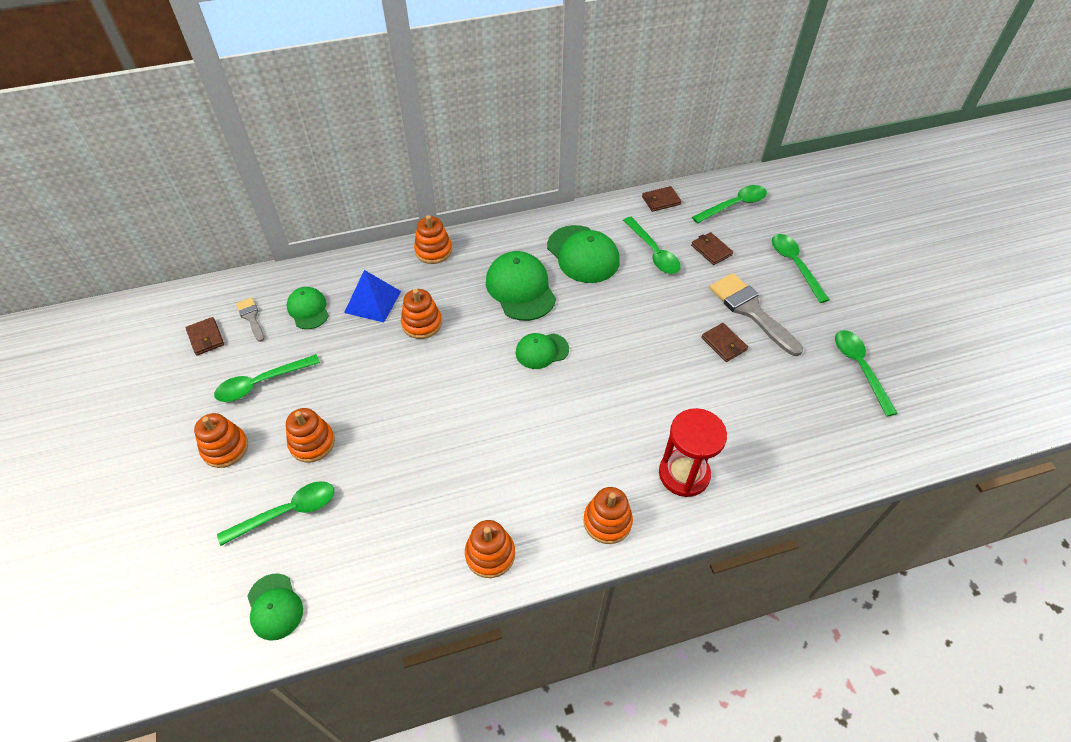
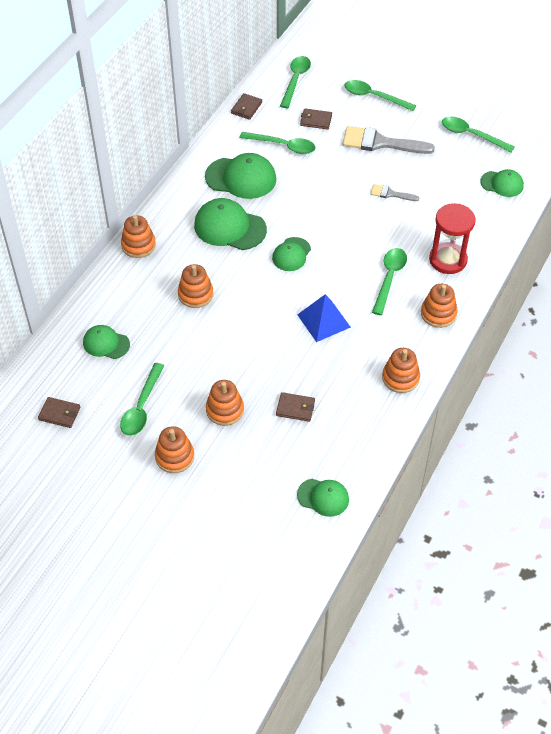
camera: 45 degrees left, 0 degrees up
green spoon [217,481,334,546] -> green spoon moved to [372,248,407,315]
grey brush [236,298,265,342] -> grey brush moved to [371,184,419,201]
blue pyramid [344,270,401,322] -> blue pyramid moved to [297,294,351,342]
brown wallet [701,323,748,362] -> brown wallet moved to [276,392,315,422]
none -> green cap [480,169,524,197]

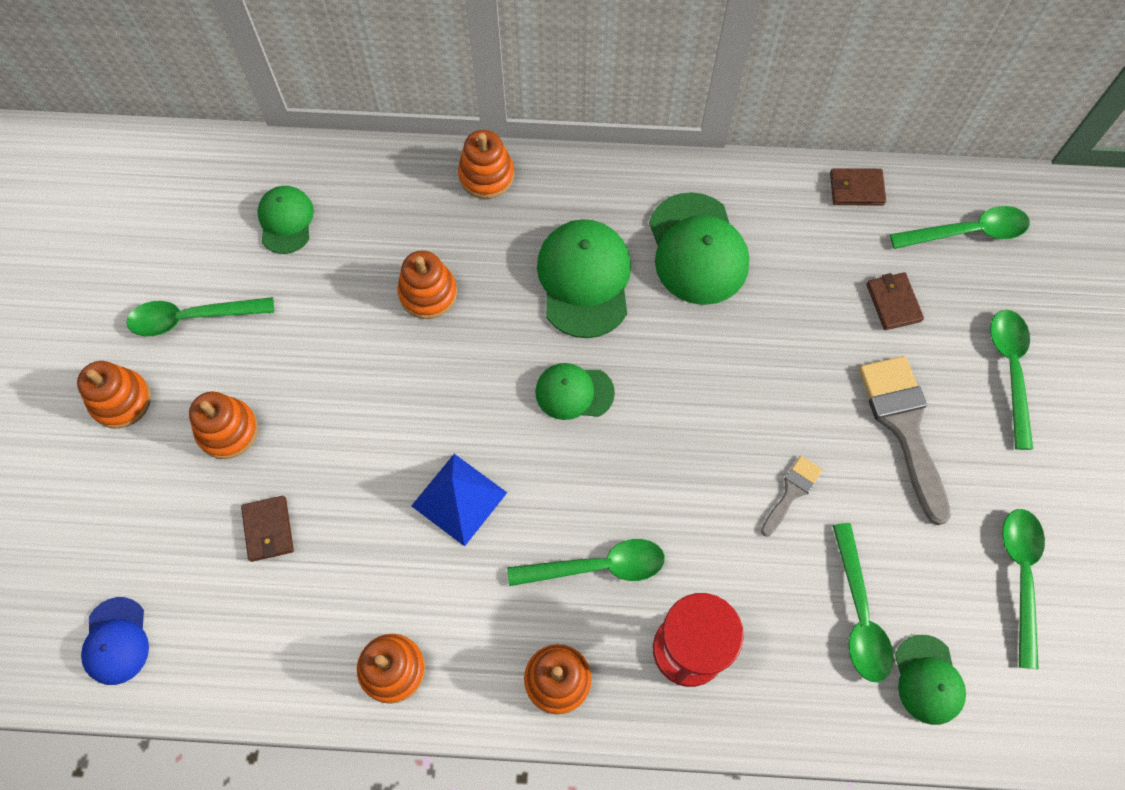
camera: 65 degrees right, 15 degrees up
brown wallet [38,397,80,428] -> none
green spoon [240,132,315,154] -> green spoon moved to [833,523,894,682]
green cap [297,479,349,517] -> blue cap [81,597,149,685]
grey brush [371,184,419,201] -> grey brush turned 45 degrees clockwise [761,456,823,537]

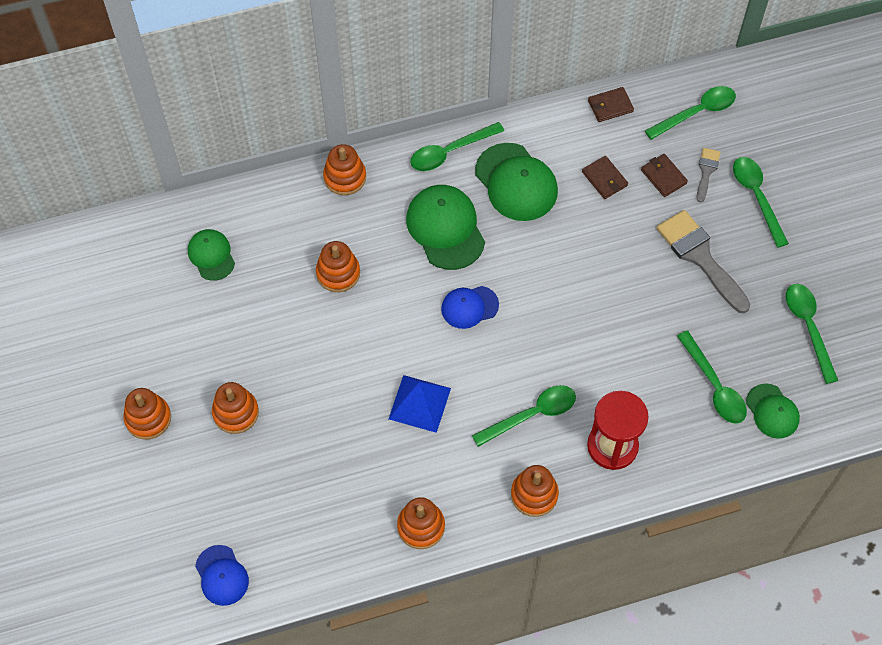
camera: 20 degrees left, 5 degrees down
green spoon [126,297,274,336] -> green spoon moved to [410,122,504,171]
brown wallet [241,496,294,562] -> brown wallet moved to [582,156,628,199]
green cap [535,363,615,420] -> blue cap [441,286,499,329]
grey brush [761,456,823,537] -> grey brush moved to [697,148,721,202]

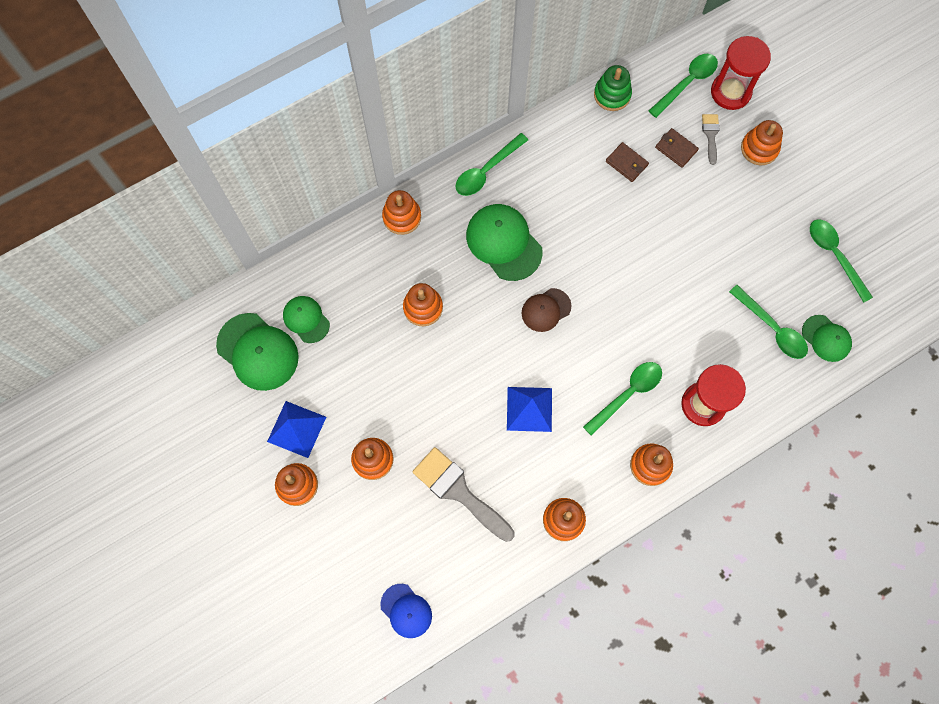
camera: 15 degrees left, 10 degrees up
blue cap [441,286,499,329] -> brown cap [522,288,571,332]
green cap [475,143,558,221] -> green cap moved to [216,313,299,391]
brown wallet [588,87,634,122] -> green stacking toy [594,65,632,111]
grey brush [657,210,751,313] -> grey brush moved to [413,447,515,542]
green spoon [733,157,789,248] -> orange stacking toy [741,120,783,166]
none -> blue pyramid [267,401,326,458]
none -> red hourglass [711,36,771,110]

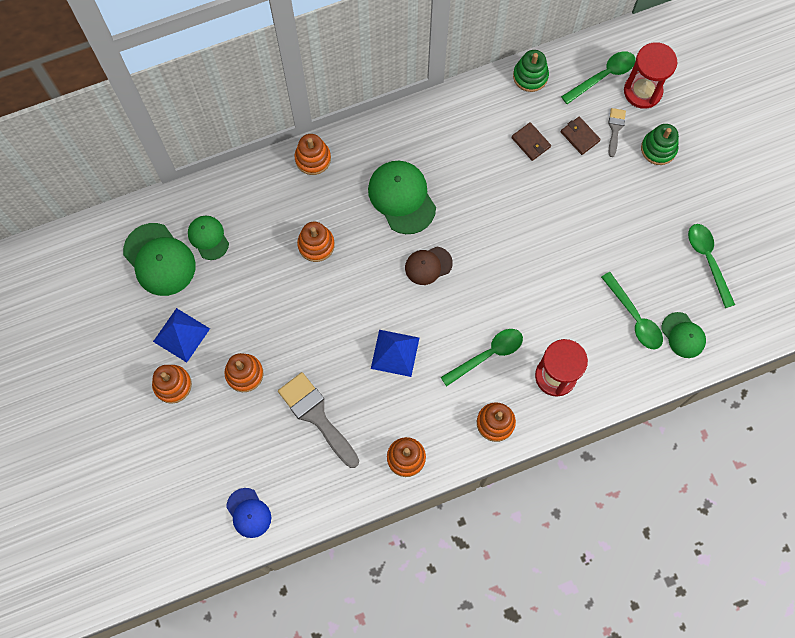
camera: 10 degrees right, 0 degrees up
green spoon [456,133,528,196] -> none
orange stacking toy [741,120,783,166] -> green stacking toy [641,124,679,165]

